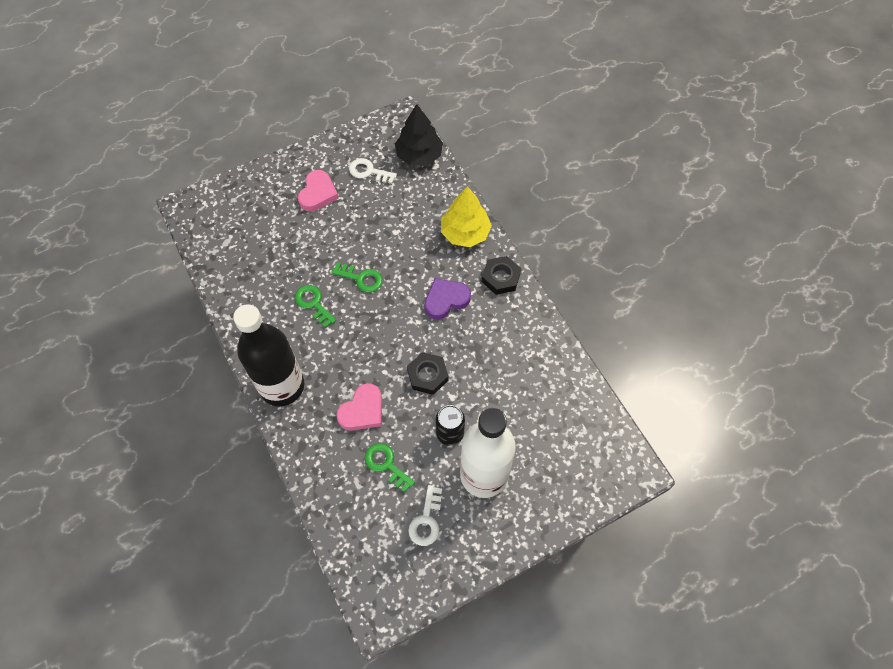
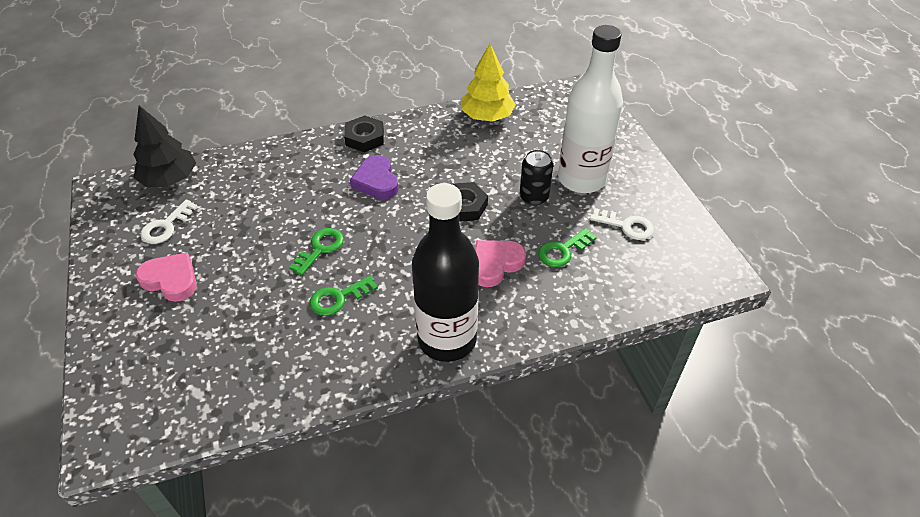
camera: 80 degrees left, 15 degrees down
pink heart [336,383,382,431] -> pink heart turned 90 degrees counterclockwise [475,240,526,287]
yellow tree [441,186,492,247] -> yellow tree moved to [461,44,516,122]

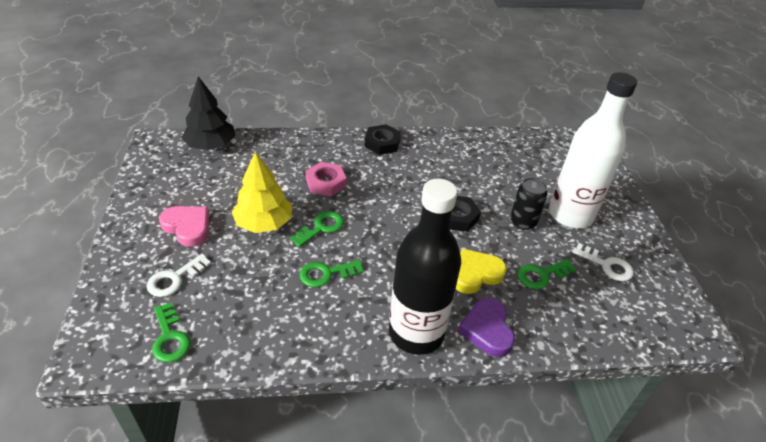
camera: 10 degrees right, 5 degrees down
white key [141,200,198,244] -> white key moved to [147,254,211,297]
purple heart [350,155,399,199] -> purple heart moved to [458,298,515,357]
yellow tree [461,44,516,122] -> yellow tree moved to [232,152,292,233]
pink heart [475,240,526,287] -> yellow heart [456,249,506,294]
none -> green key [152,302,191,362]
none -> pink nut [306,162,346,197]

